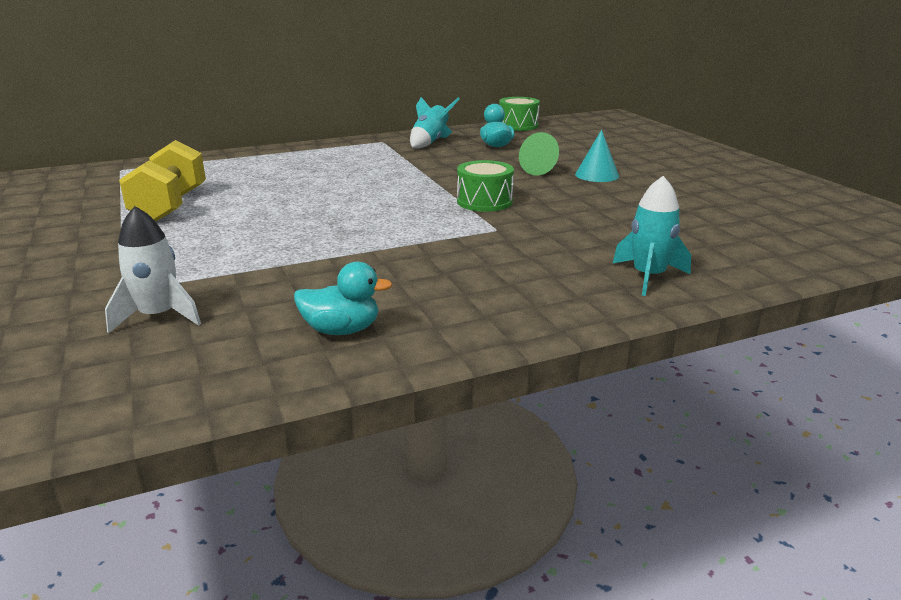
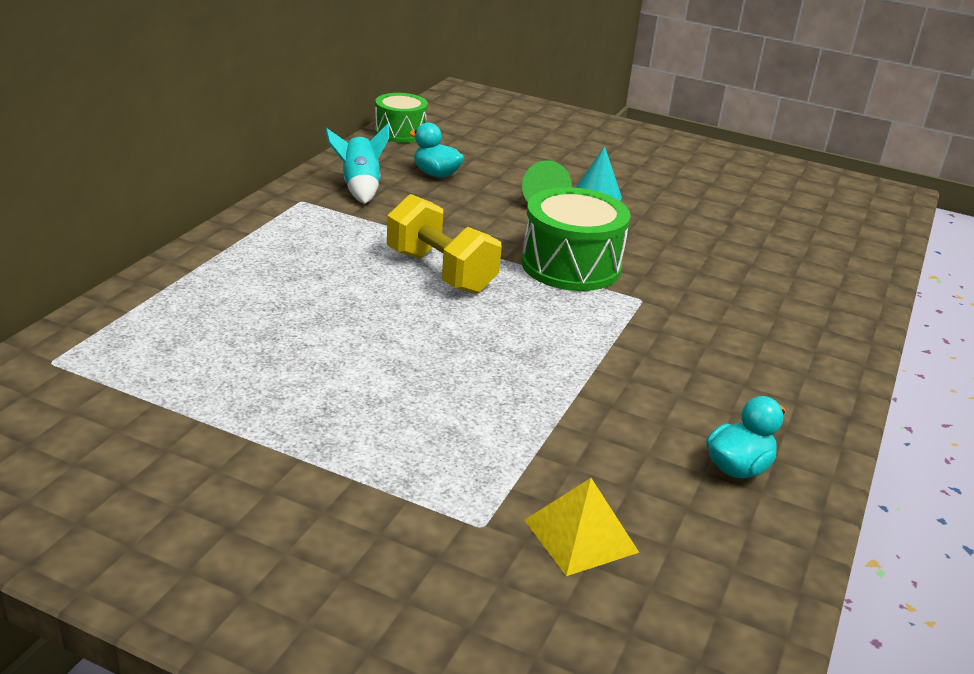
camera: 45 degrees left, 5 degrees up
white rocket [105,206,201,333] -> yellow pyramid [524,478,639,576]
yellow dumbbell [119,140,206,222] -> yellow dumbbell moved to [387,194,502,294]
green drum [457,160,514,212] -> green drum [521,187,630,291], size x1.56
turquoise rocket [612,176,691,296] -> none

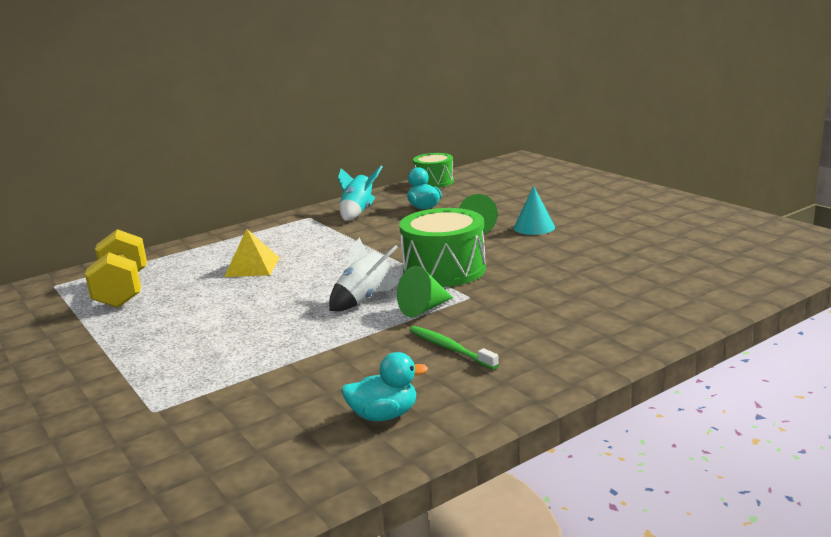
camera: 35 degrees right, 10 degrees down
yellow dumbbell [387,194,502,294] -> yellow dumbbell moved to [85,229,147,308]
yellow pyramid [524,478,639,576] -> yellow pyramid moved to [224,229,280,277]
none -> white rocket [329,238,400,311]
none -> green cone [397,266,453,317]
none -> green toothbrush [409,326,499,369]

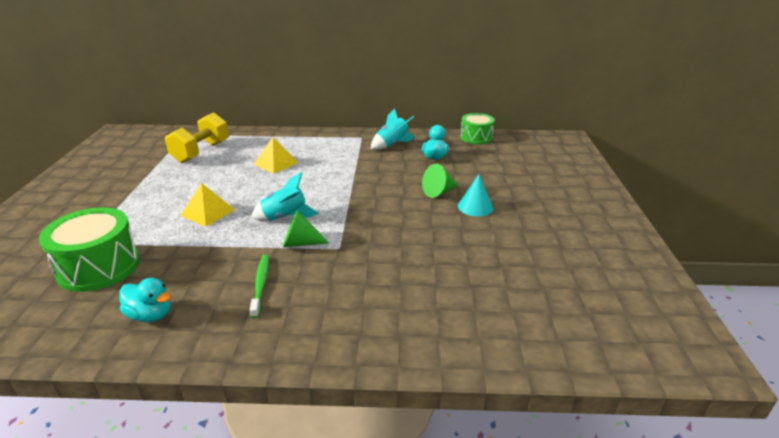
camera: 35 degrees right, 10 degrees up
white rocket [329,238,400,311] -> turquoise rocket [251,172,319,221]
green drum [399,208,486,287] -> green drum moved to [39,207,140,292]
none -> yellow pyramid [180,183,235,227]

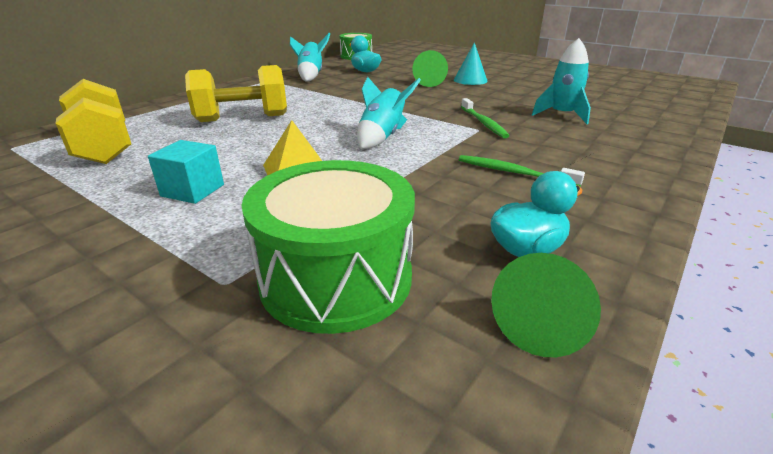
camera: 55 degrees left, 0 degrees up
yellow pyramid [254,137,299,174] -> yellow dumbbell [185,65,287,122]
green cone [283,210,329,247] -> green cone moved to [491,253,601,357]
none -> turquoise cube [148,140,224,204]
none -> green toothbrush [461,98,510,139]
none -> turquoise rocket [532,38,591,124]

